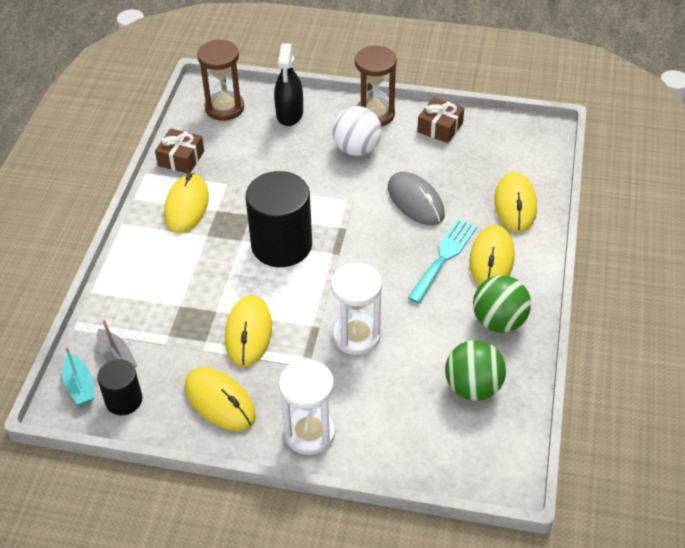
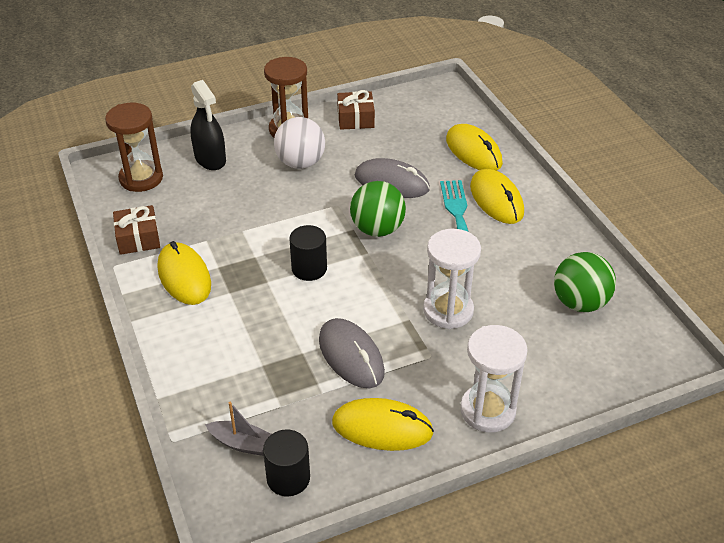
camera: 35 degrees left, 5 degrees down
turquoise boat [62,347,95,405] -> none
yellow mouse [225,295,272,367] -> grey mouse [319,318,385,388]
black cylinder [245,171,312,267] -> black cylinder [289,225,327,281], size x0.54
green ball [473,275,531,333] -> green ball moved to [350,181,406,237]

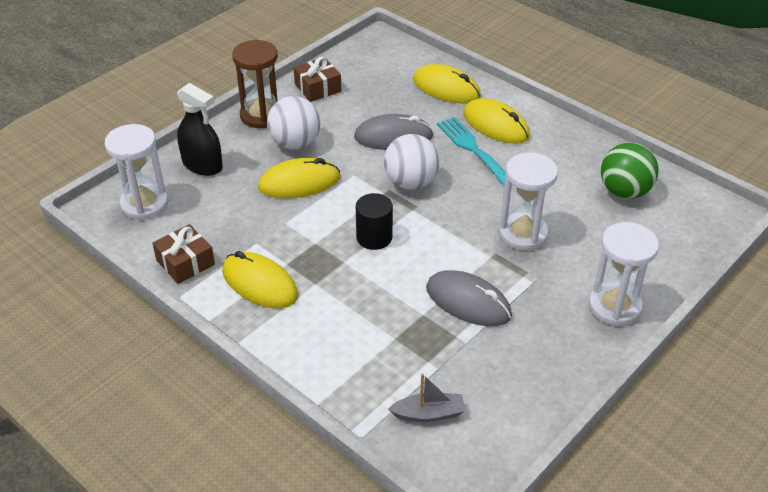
camera: 25 degrees left, 0 degrees up
brown hourglass [105,103,163,192] -> white hourglass [105,124,168,220]
black cylinder [263,429,310,496] -> none
yellow mouse [332,398,434,451] -> yellow mouse moved to [258,158,340,198]
green ball [350,181,406,237] -> white ball [384,134,439,190]

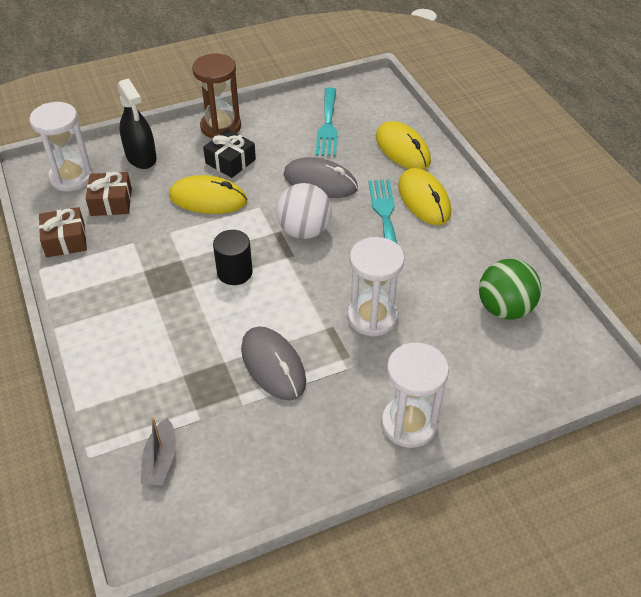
camera: 25 degrees right, 5 degrees up
yellow mouse [222,251,298,308] -> none
white ball [267,96,320,150] -> black gift [203,129,256,178]
brown gift [293,57,342,102] -> brown gift moved to [86,172,132,216]
grey boat [388,374,465,422] -> grey boat turned 75 degrees clockwise [141,417,176,485]
none -> turquoise fork [316,87,338,156]

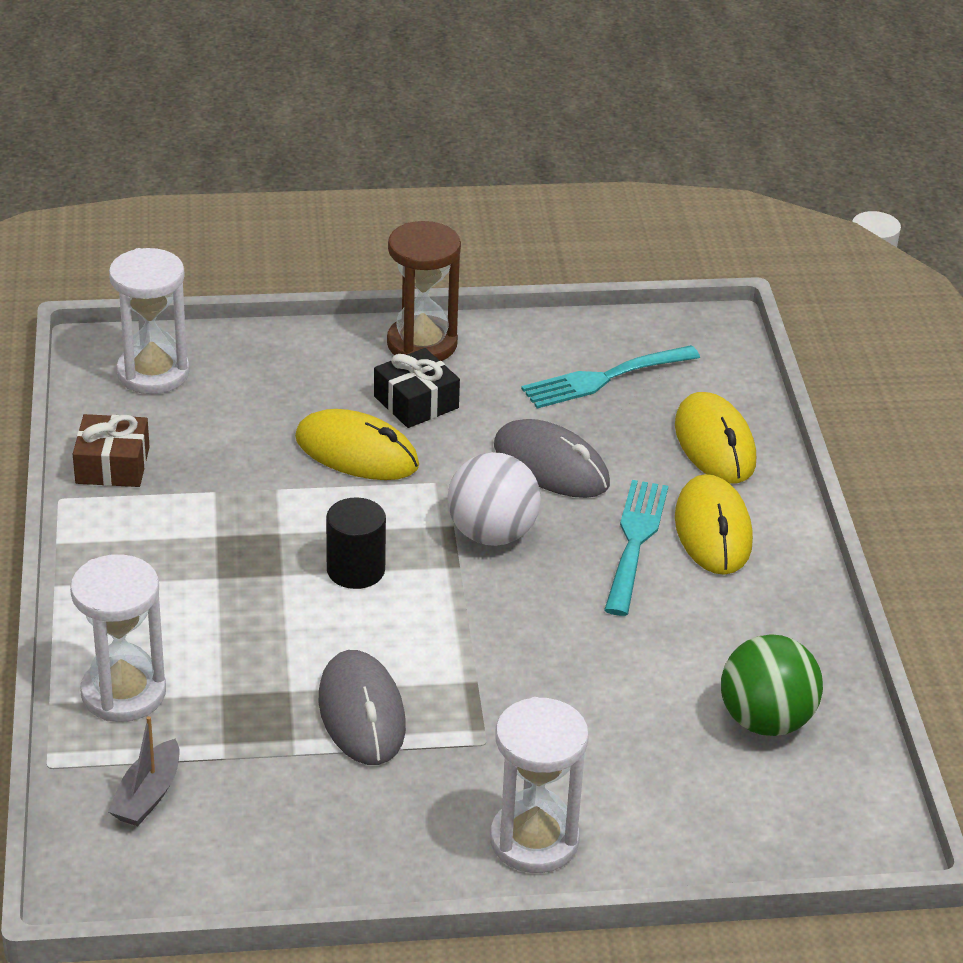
camera: 15 degrees right, 10 degrees down
brown gift [86,172,132,216] -> none
black spray bottle [117,78,157,169] -> none
turquoise fork [316,87,338,156] -> turquoise fork turned 45 degrees clockwise [521,345,700,408]
white hourglass [347,237,405,337] -> white hourglass moved to [70,554,166,722]

